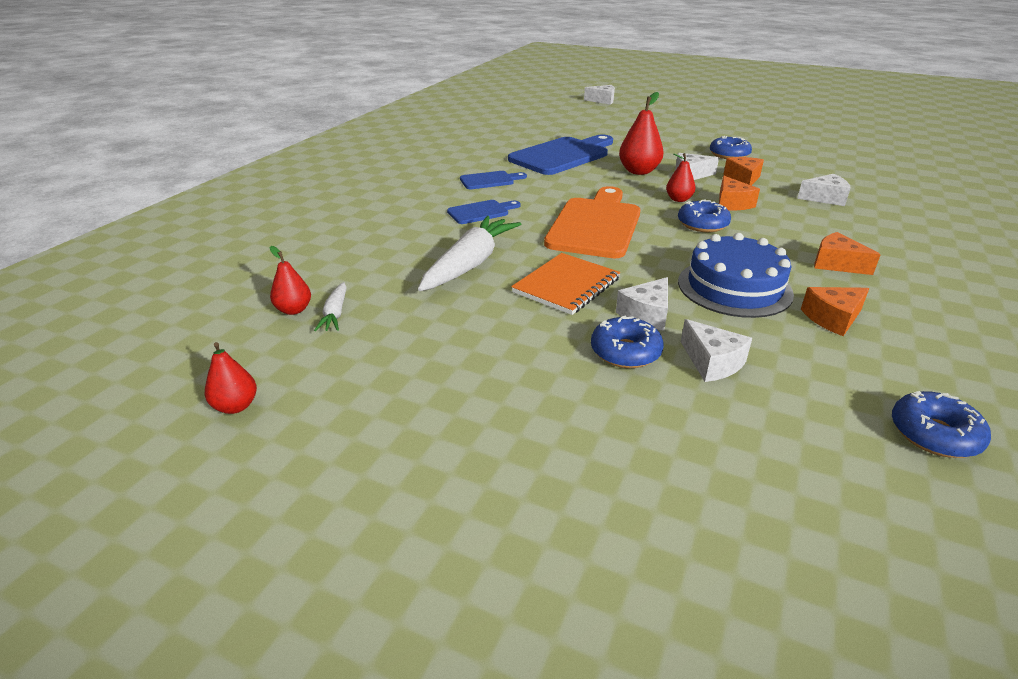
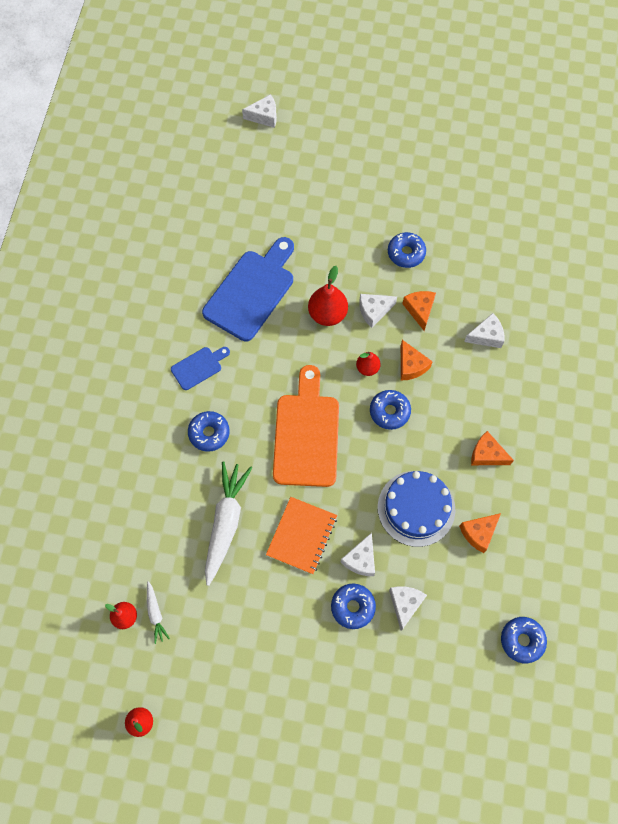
camera: 15 degrees left, 35 degrees up
blue cutting board [447,200,521,224] -> blue donut [188,411,230,452]
white cheese [681,319,752,382] -> white cheese turned 120 degrees counterclockwise [389,586,427,631]

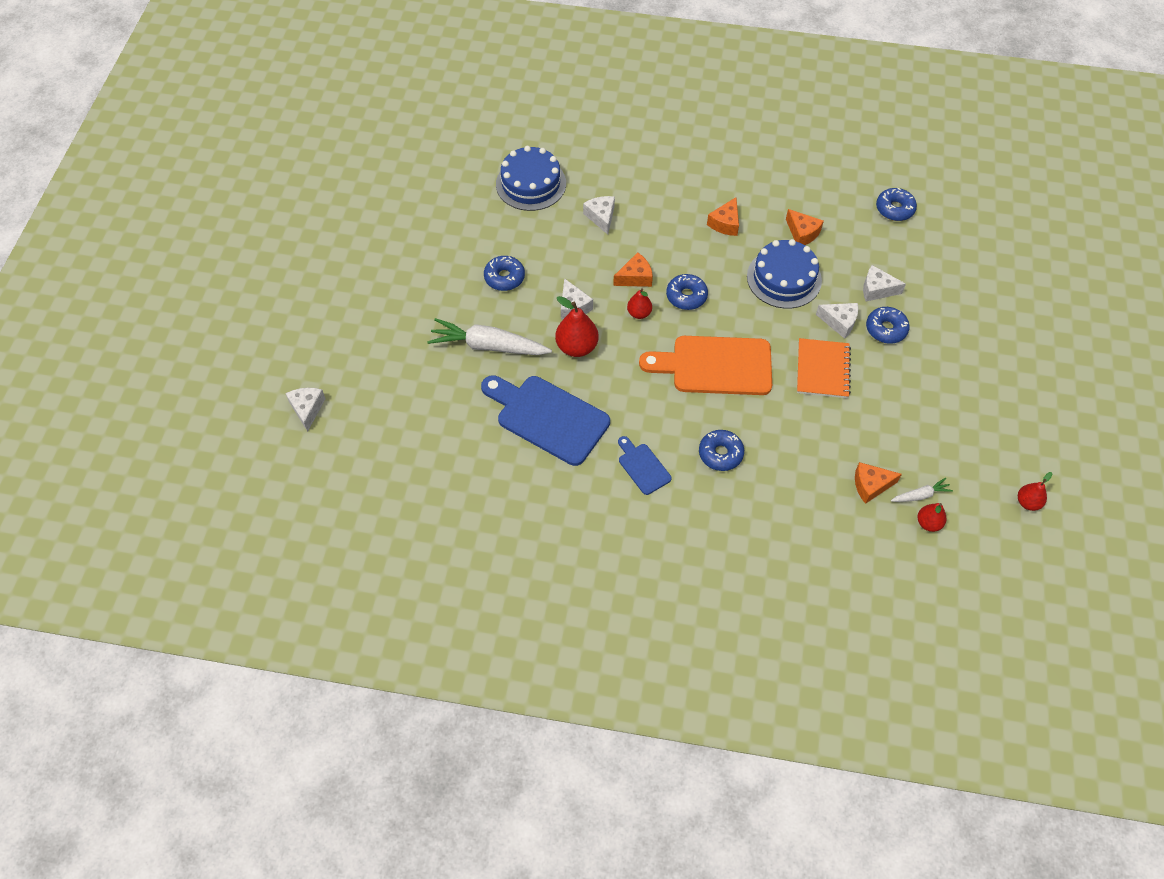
camera: 90 degrees left, 10 degrees down
white carrot [205,461,252,586] -> white carrot moved to [427,318,552,355]
orange notebook [266,497,337,574] -> orange notebook turned 75 degrees clockwise [797,338,851,398]
orange cheese [402,291,436,331] -> orange cheese moved to [855,462,902,504]
none -> blue cake [496,146,566,211]

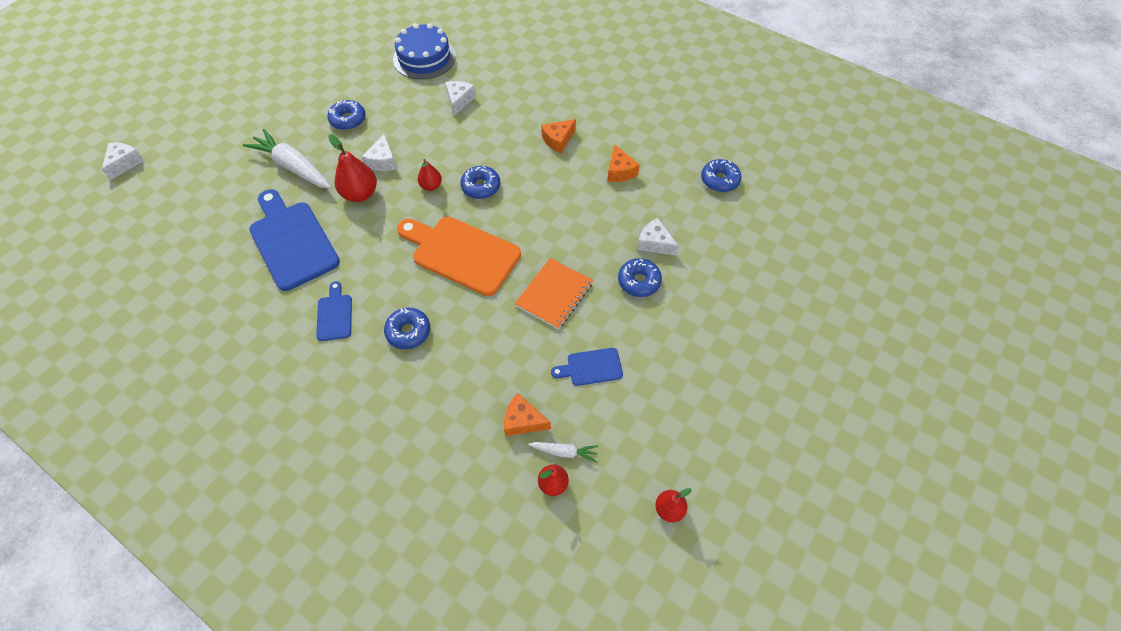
camera: 25 degrees right, 0 degrees up
orange cheese [613,252,653,287] -> none
blue cake [747,239,822,309] -> none
white cheese [816,303,858,339] -> none
none -> blue cutting board [551,348,623,386]

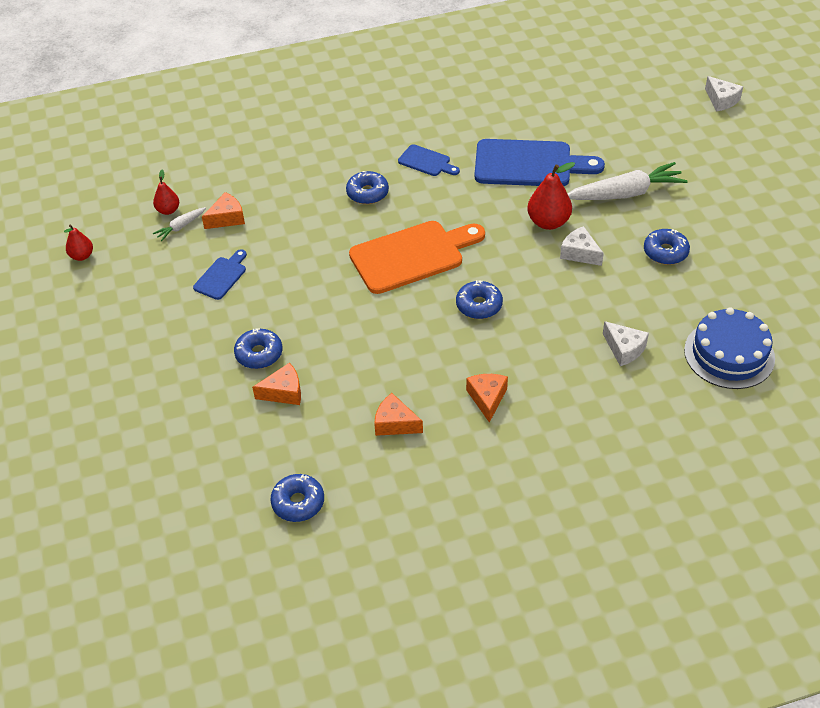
camera: 130 degrees right, 10 degrees down
red pear [418,159,442,191] -> none
orange notebook [515,258,593,329] -> none
white cheese [637,218,679,256] -> orange cheese [252,363,301,405]

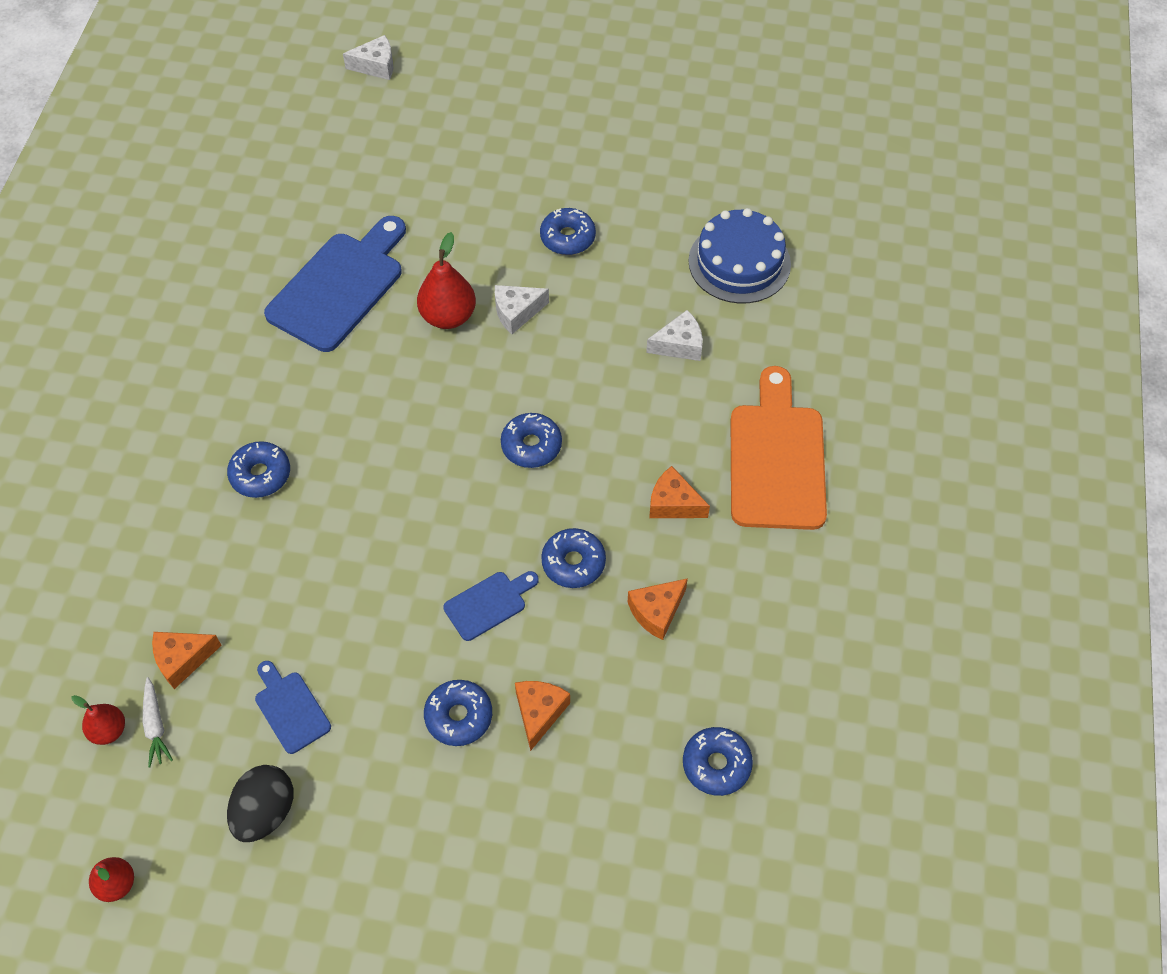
camera: 65 degrees left, 10 degrees up
orange cheese [202,192,245,229] -> orange cheese turned 105 degrees counterclockwise [152,632,222,689]
orange cutting board [349,221,485,294] -> orange cutting board moved to [731,366,827,530]
blue cutting board [398,144,460,176] -> blue cutting board moved to [443,571,539,641]
white carrot [567,162,688,200] -> none
none -> black egg [227,765,294,842]
none -> blue donut [541,528,606,588]

